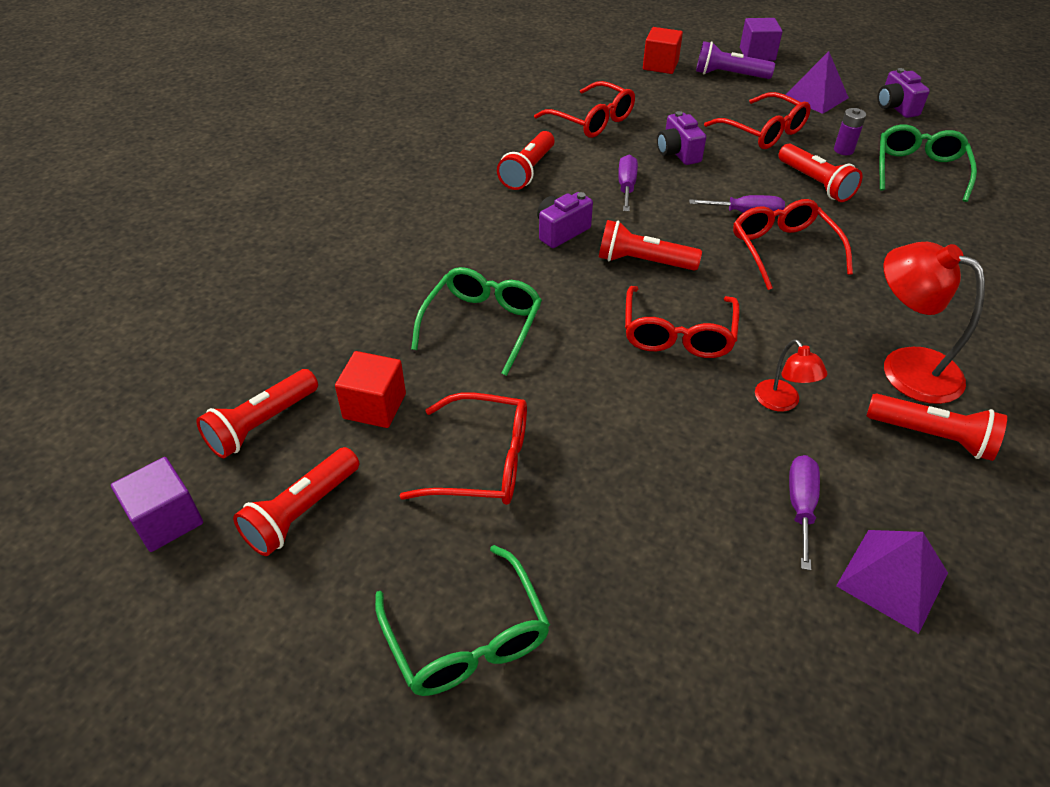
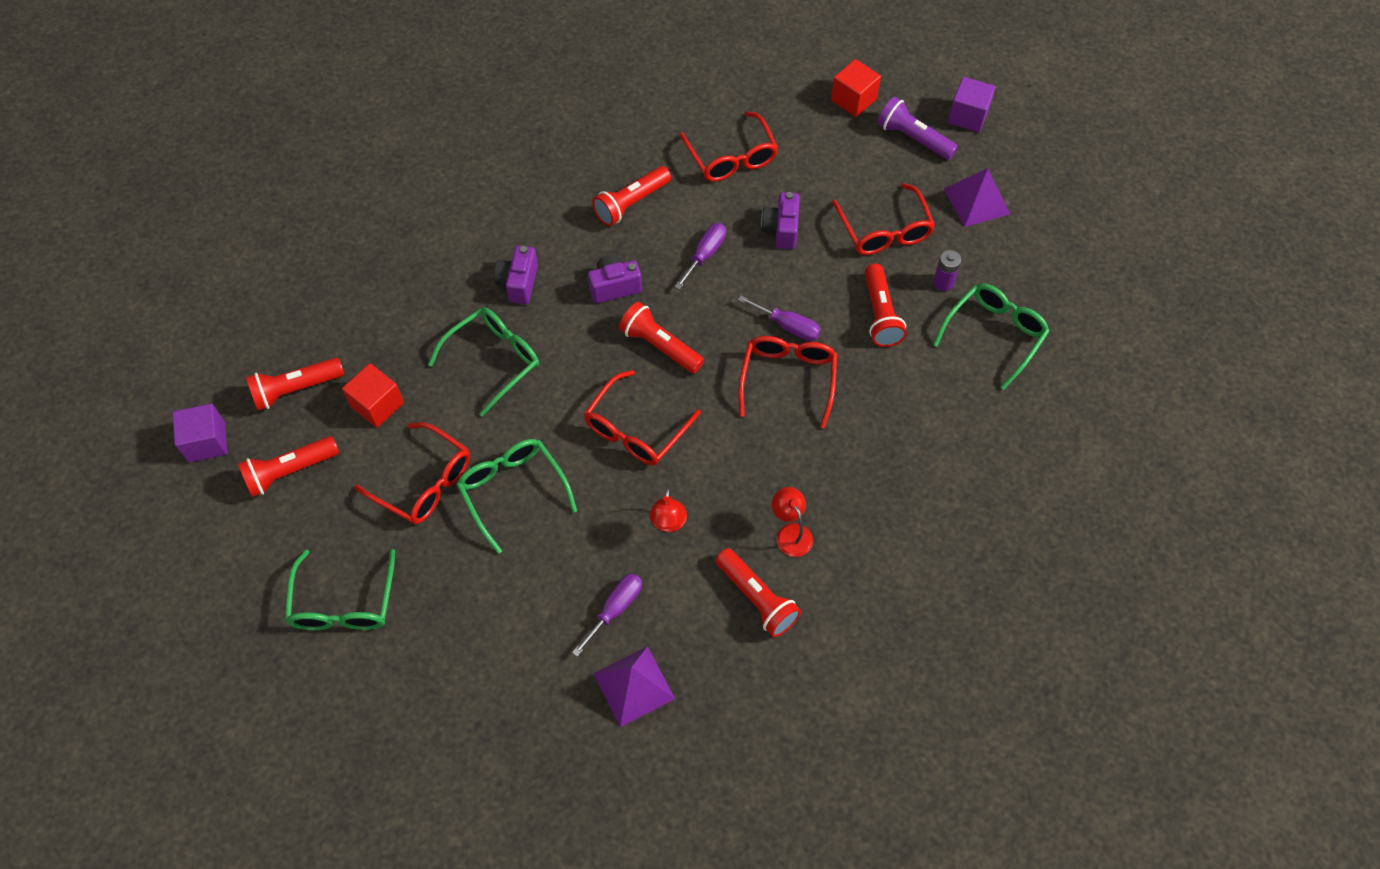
camera: 25 degrees right, 15 degrees up
purple camera [877,68,930,118] -> purple camera moved to [494,246,538,304]
red lamp [884,242,985,404] -> red lamp [772,487,813,557], size x0.54
none -> green glasses [456,439,577,554]

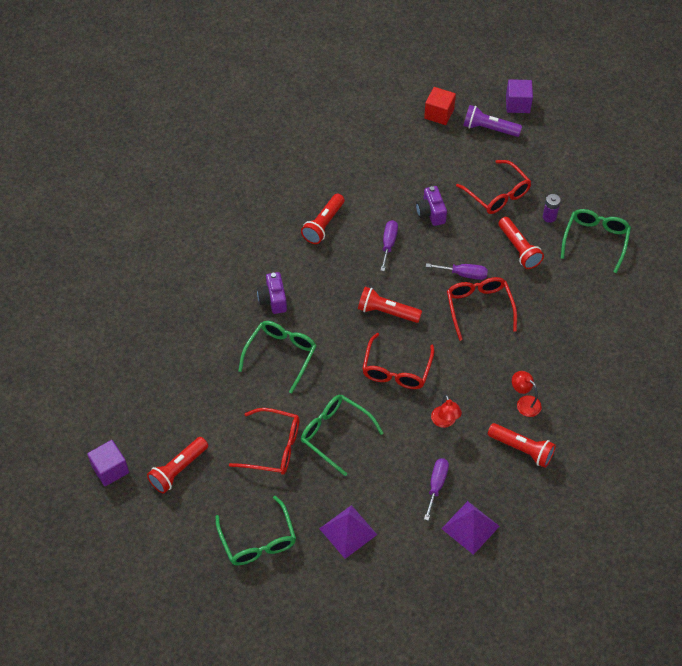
camera: 20 degrees left, 5 degrees down
red flashlight [246,358,344,411] -> none
red cube [342,363,404,428] -> none
purple camera [588,255,642,303] -> none
red glasses [679,111,778,182] -> none
purple pyramid [944,168,1010,227] -> purple pyramid moved to [319,505,377,559]

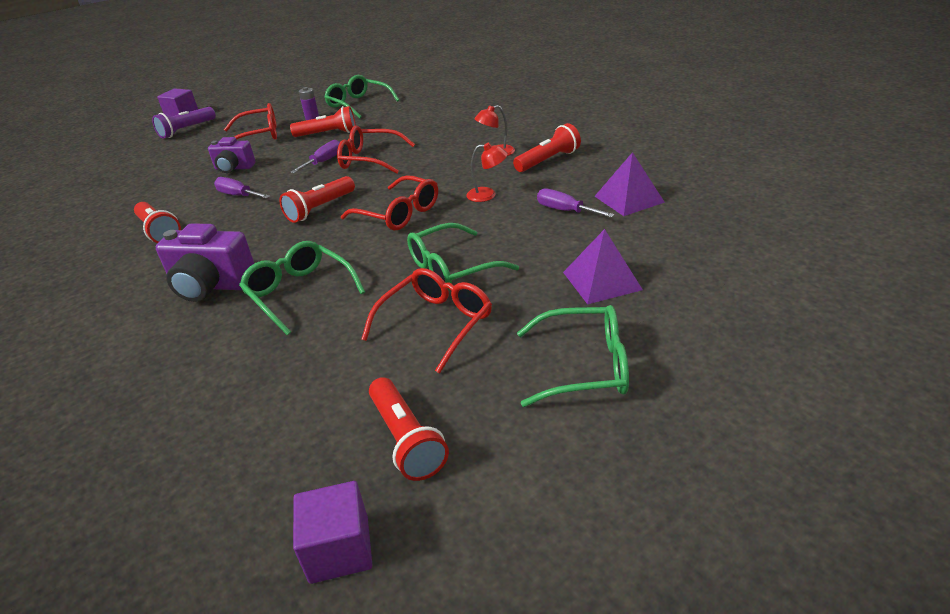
camera: 65 degrees left, 20 degrees down
purple camera [257,272,287,314] -> purple camera [156,223,255,302], size x1.55
red cube [424,87,456,125] -> none

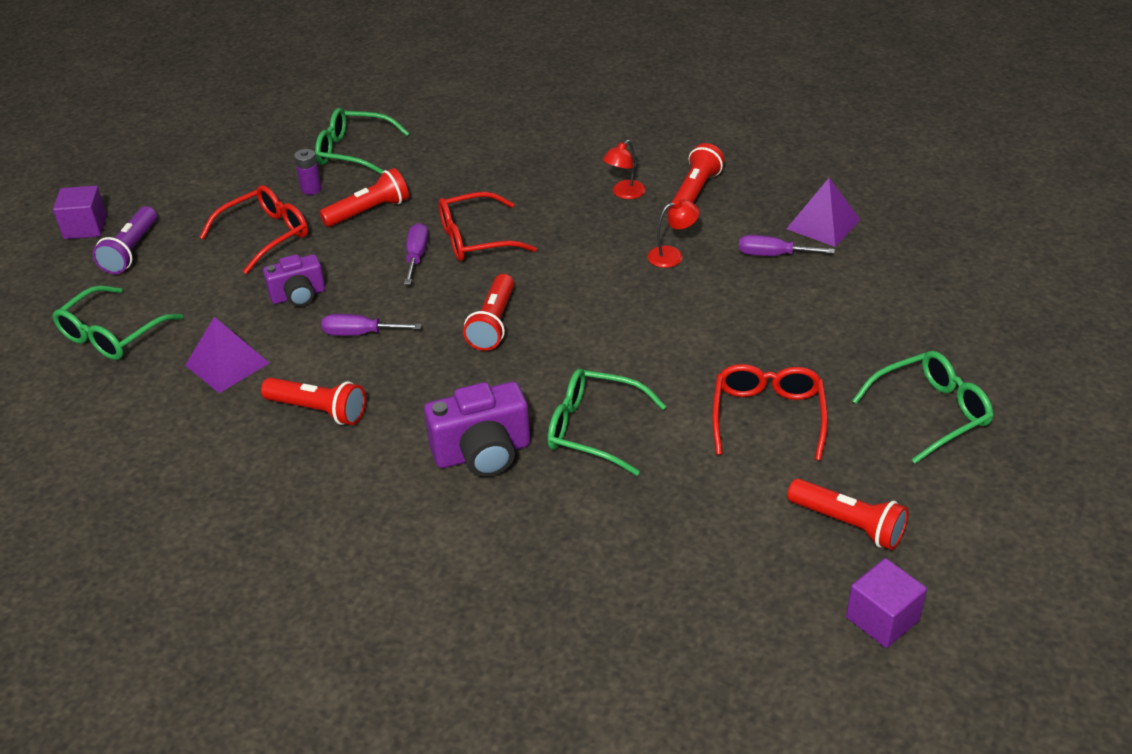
camera: 30 degrees left, 5 degrees up
red glasses [341,175,438,230] -> none
green glasses [407,223,519,291] -> green glasses moved to [52,285,183,360]
purple pyramid [563,229,643,304] -> purple pyramid moved to [185,317,269,393]

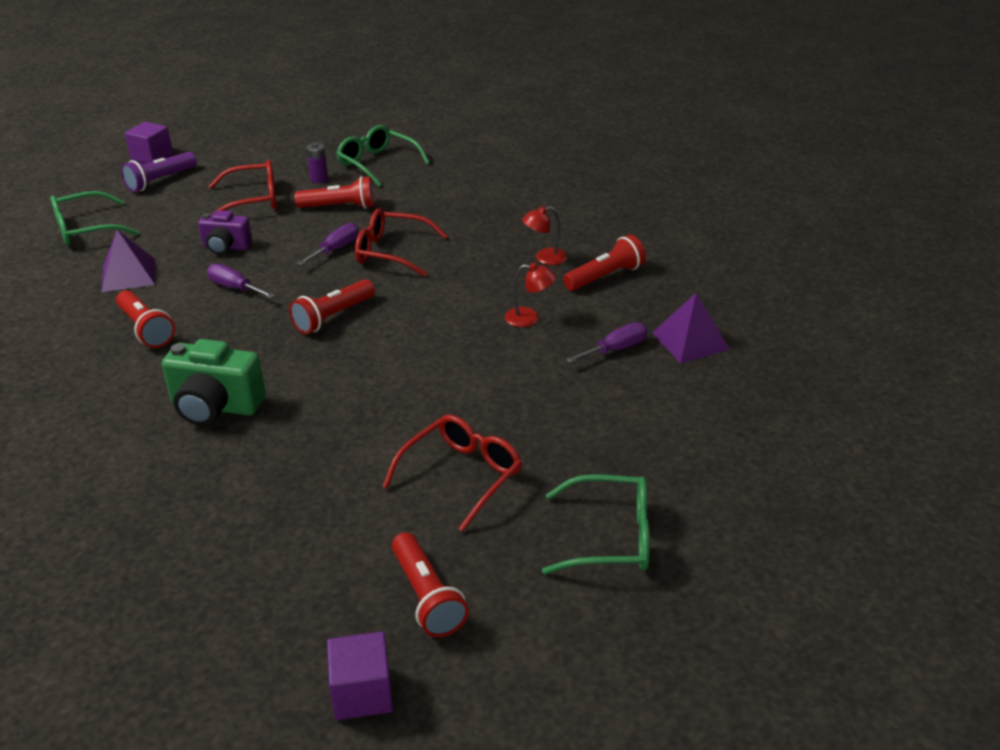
camera: 30 degrees right, 5 degrees down
purple camera [424,382,530,477] -> green camera [162,339,266,426]
green glasses [547,369,666,476] -> none
purple screwdriver [739,235,835,256] -> purple screwdriver turned 105 degrees clockwise [566,322,648,363]

